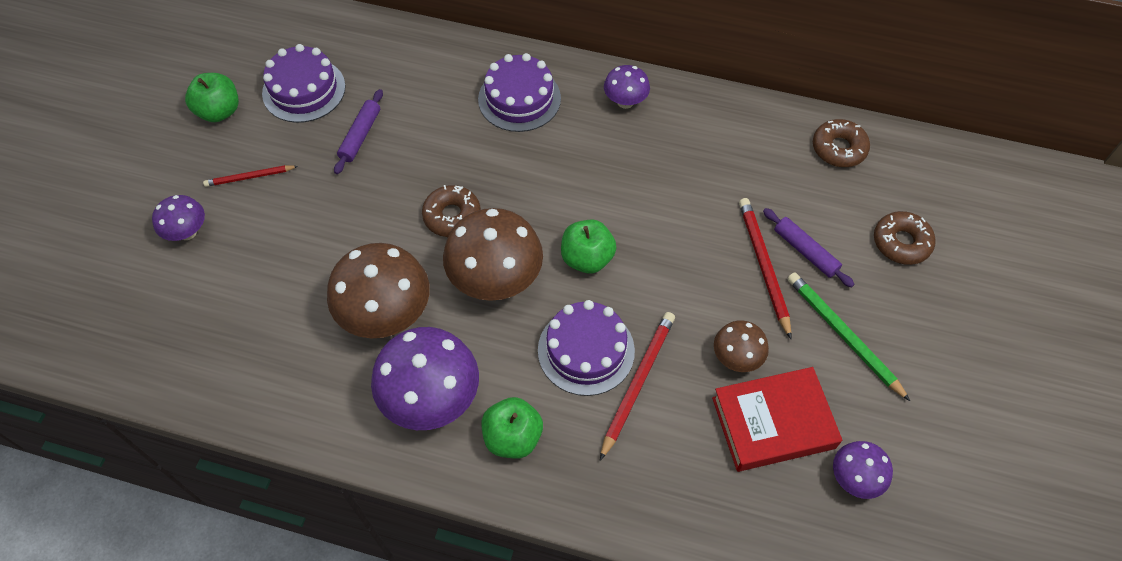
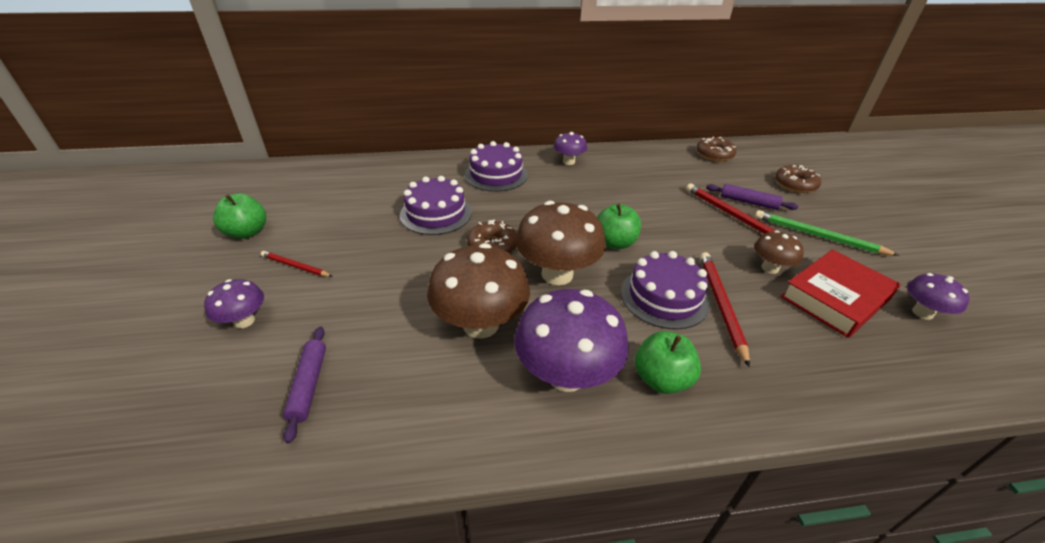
camera: 25 degrees left, 20 degrees down
red pencil [203,165,298,187] -> red pencil turned 60 degrees clockwise [261,251,333,277]
purple cake [262,44,346,123] -> purple cake moved to [400,176,472,235]
purple rolling pin [334,89,383,174] -> purple rolling pin moved to [283,326,326,443]

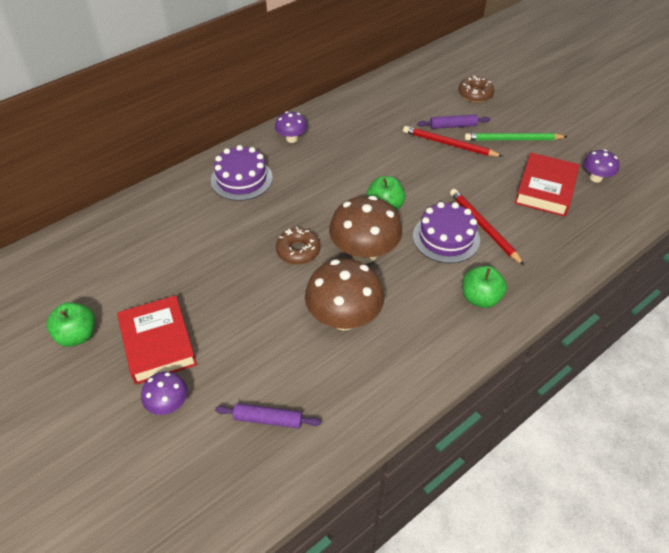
camera: 30 degrees left, 10 degrees up
red pencil [261,251,333,277] -> red book [117,295,197,384]
purple rolling pin [283,326,326,443] -> purple rolling pin turned 45 degrees counterclockwise [215,403,321,428]
purple cake [400,176,472,235] -> none
purple mushroom [515,289,629,392] -> none
brown donut [696,137,737,161] -> none
brown mushroom [754,230,804,274] -> none

